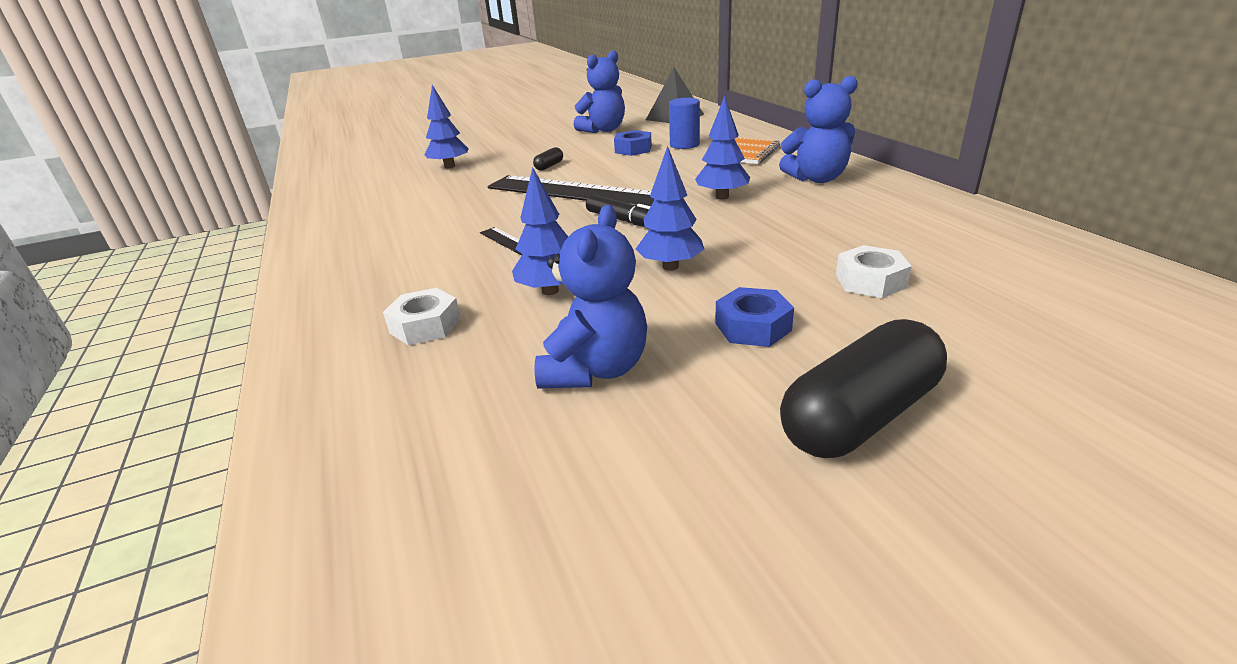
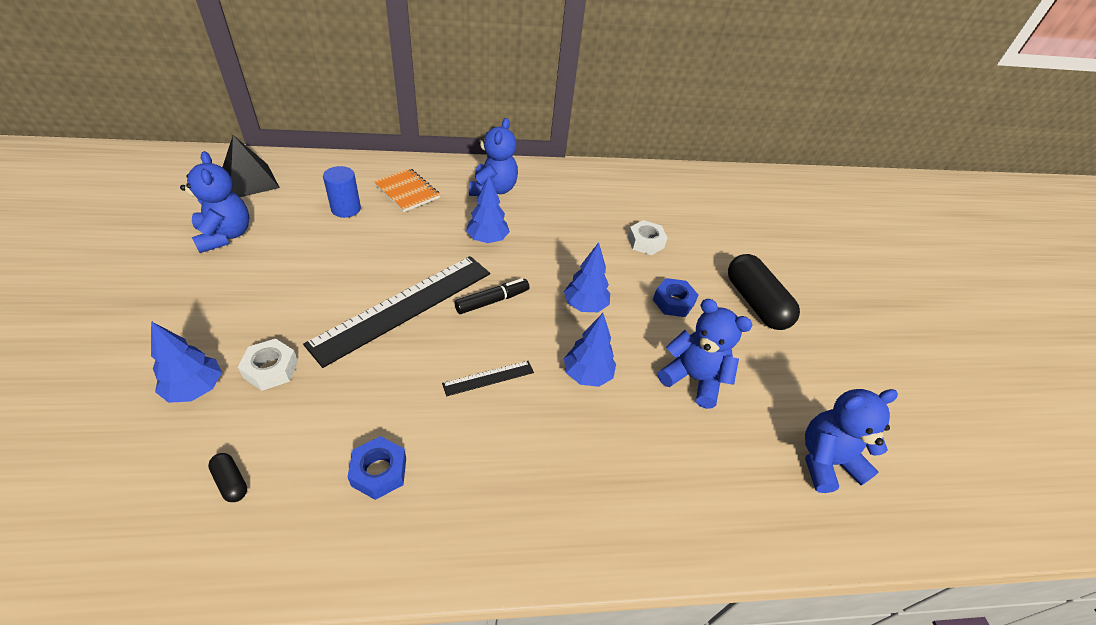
camera: 80 degrees left, 15 degrees up
white nut [383,288,461,345] -> white nut moved to [238,339,298,391]
black capsule [533,147,563,171] -> black capsule moved to [208,453,247,502]
blue nut [614,130,652,156] -> blue nut moved to [348,436,406,500]
none -> blue teddy bear [805,389,898,493]

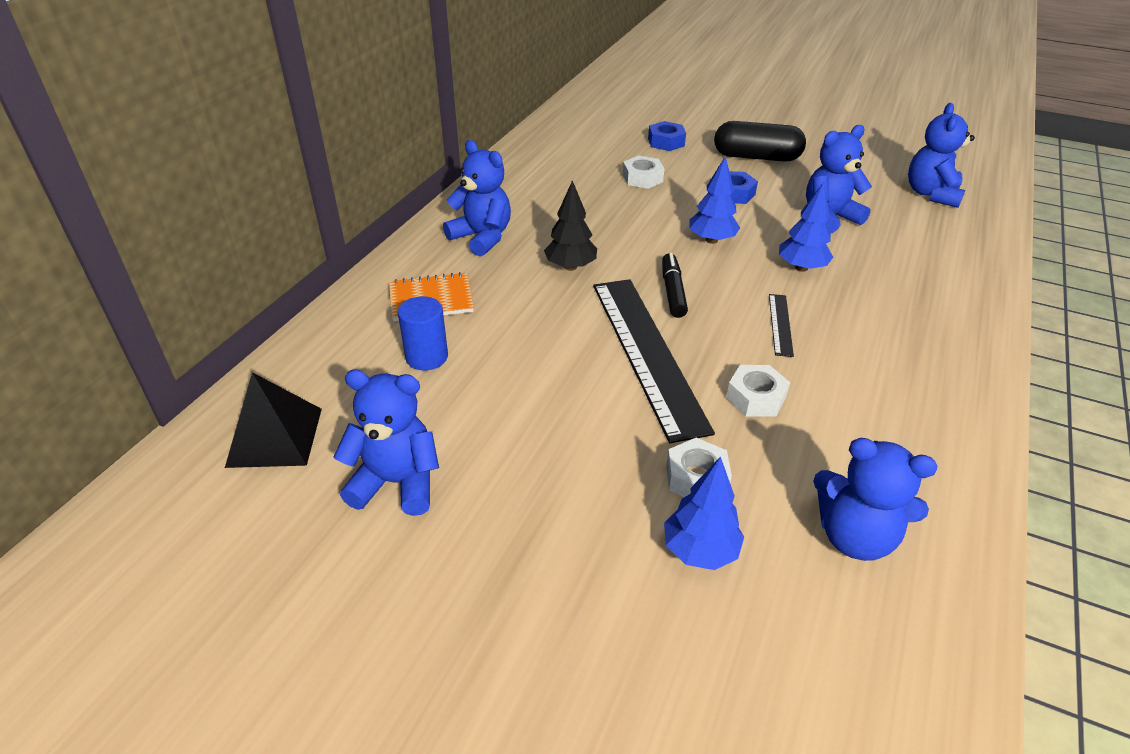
camera: 55 degrees left, 5 degrees down
black capsule [208,453,247,502] -> blue teddy bear [813,438,937,561]
blue nut [348,436,406,500] -> blue nut moved to [648,121,686,151]
blue tree [466,175,510,243] -> black tree [544,180,597,271]
none -> white nut [726,365,790,416]

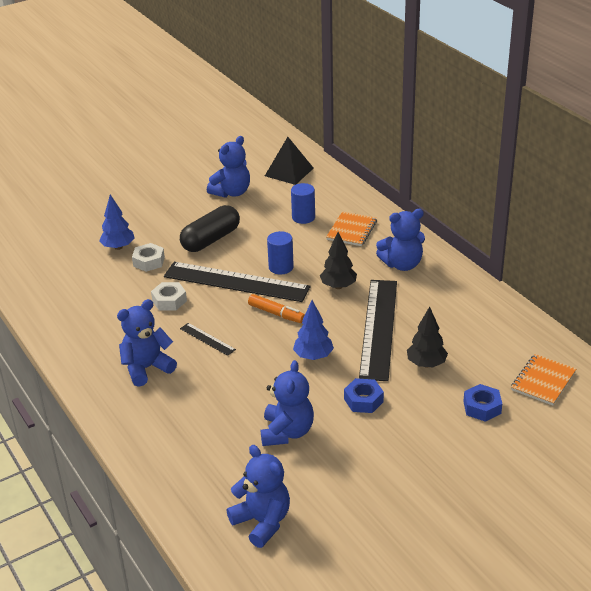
camera: 125 degrees right, 5 degrees down
white nut [623,155,664,189] -> black tree [407,307,448,368]
black marker [662,253,688,318] -> orange marker [248,294,305,323]
black capsule [714,121,806,162] -> black capsule moved to [180,205,240,252]
blue tree [779,182,833,272] -> none
blue teddy bear [813,438,937,561] -> blue teddy bear moved to [117,299,177,387]
none -> blue cylinder [267,231,294,275]
none -> black ruler [359,280,397,381]
none -> orange notebook [511,354,576,406]

